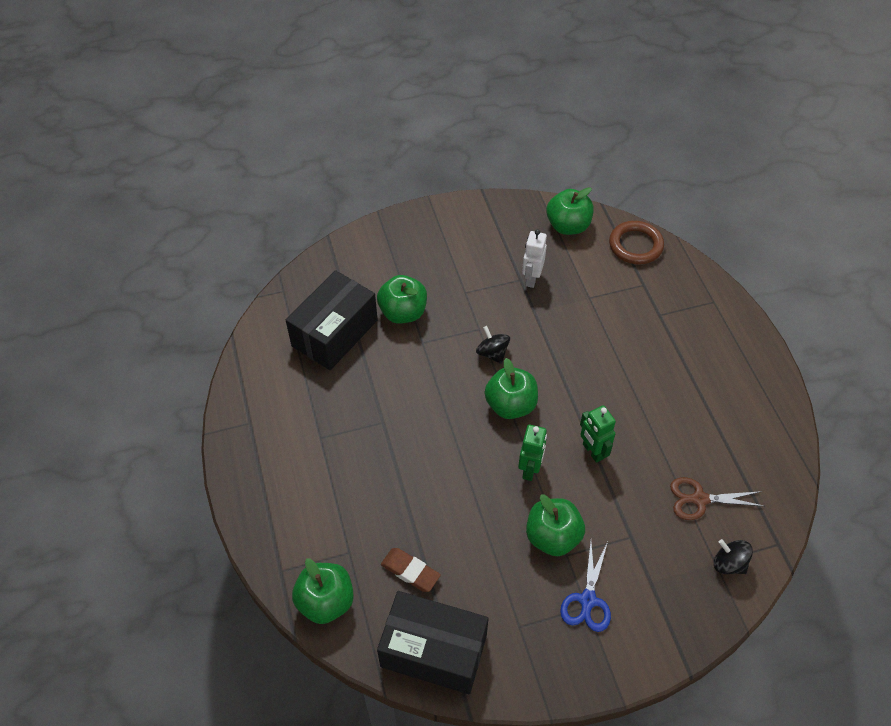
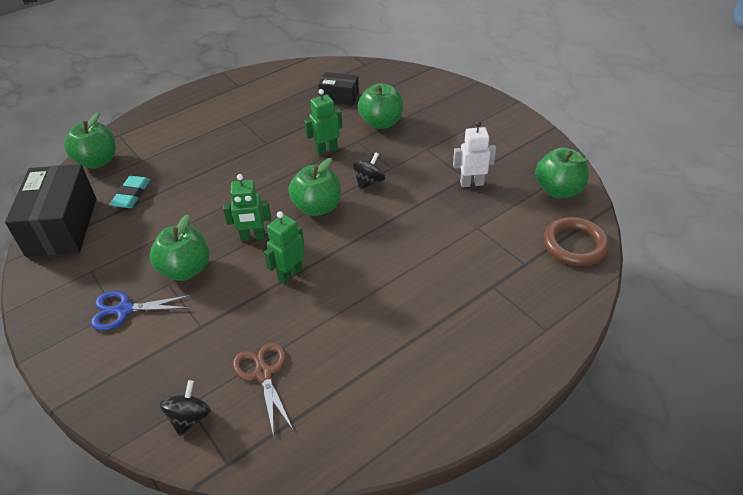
camera: 70 degrees right, 10 degrees down
black box [286,270,378,370] -> black box [318,72,359,106], size x0.53
brown eraser [381,548,441,592] -> turquoise eraser [110,176,150,208]
none -> green robot [304,89,343,156]

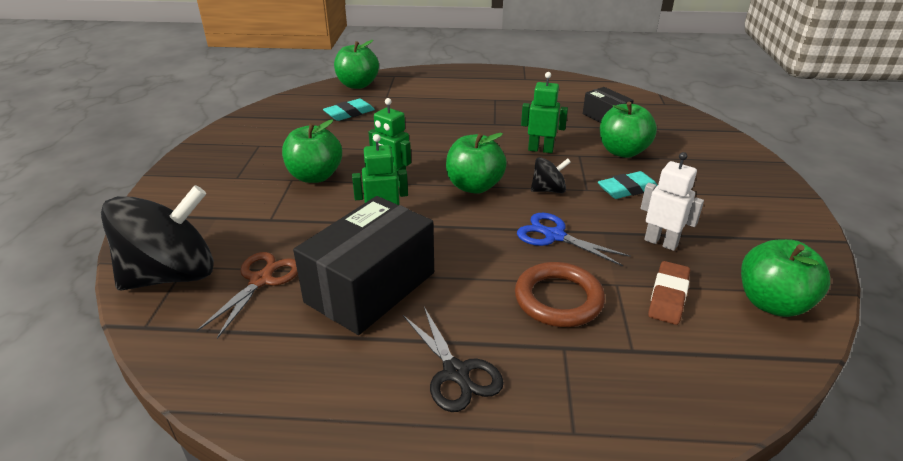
camera: 40 degrees right, 10 degrees down
black box [5,164,96,257] -> black box moved to [293,196,434,335]
blue scissors [91,291,192,331] -> blue scissors moved to [517,213,631,266]
black spinning top [160,380,211,436] -> black spinning top [101,185,214,291], size x2.16
brown ring [543,217,610,266] -> brown ring moved to [515,262,605,327]
none -> black scissors [403,307,504,412]
none -> turquoise eraser [598,171,658,199]
none -> brown eraser [648,261,690,325]

